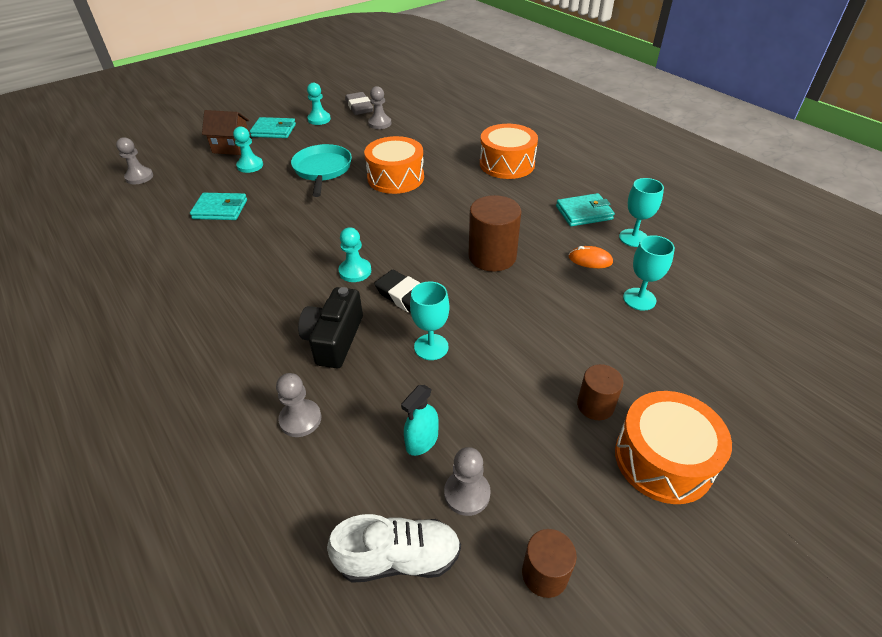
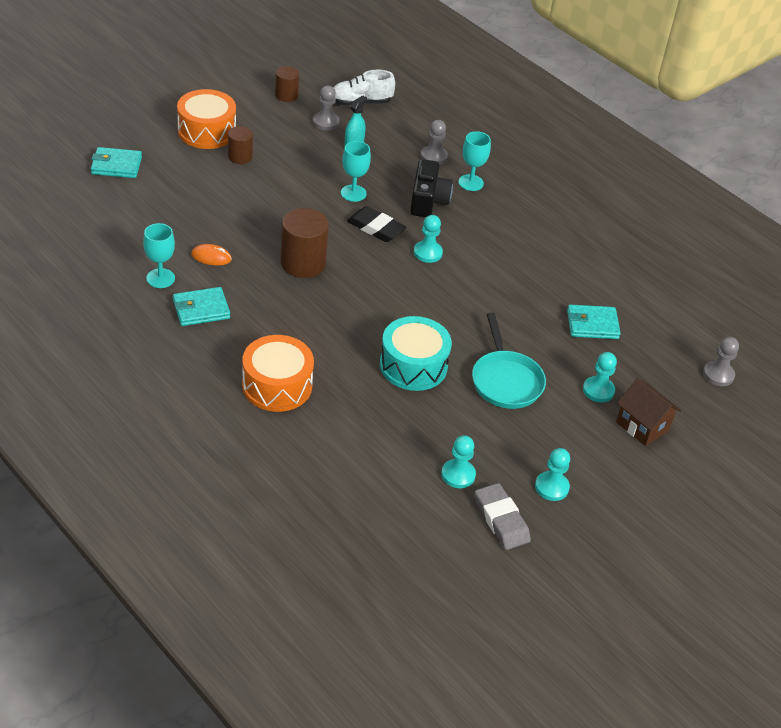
camera: 170 degrees right, 0 degrees up
brown house [202,110,250,155] -> brown house turned 45 degrees clockwise [616,378,681,446]
turquoise wallet [250,117,296,138] -> turquoise wallet moved to [91,147,142,178]
orange drum [364,136,424,194] -> turquoise drum [380,316,452,391]
grey pawn [368,86,391,129] -> turquoise pawn [441,435,476,488]
turquoise goblet [623,235,675,311] -> turquoise goblet moved to [458,131,491,191]

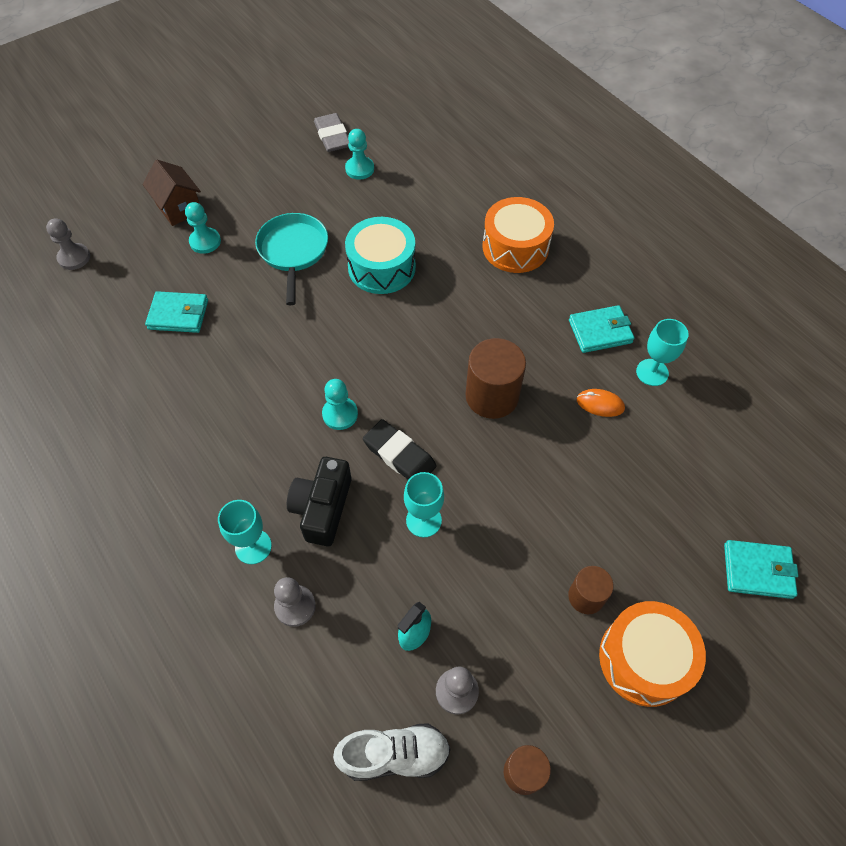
camera: 170 degrees left, 15 degrees up
turquoise pawn [535,448,570,501] -> none

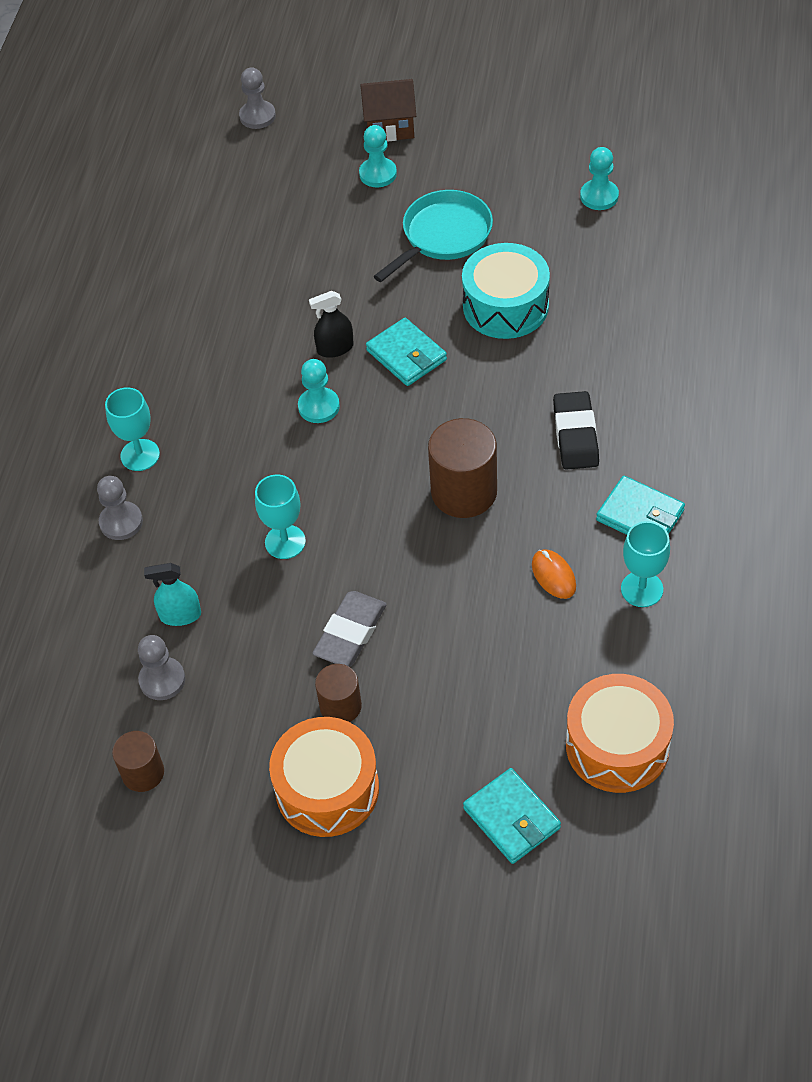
camera: 50 degrees right, 5 degrees down
brown house [143,160,201,226] -> brown house turned 75 degrees clockwise [360,79,416,142]
turquoise wallet [145,291,208,333] -> turquoise wallet moved to [366,318,447,386]
black camera [287,457,352,546] -> none
grey eraser [314,113,349,152] -> grey eraser moved to [312,591,387,666]
white shoe [333,723,451,781] -> none
black eraser [363,419,437,480] -> black eraser moved to [553,391,599,470]
orange drum [483,197,554,273] -> orange drum moved to [566,674,674,793]
none -> black spray bottle [309,291,354,358]

